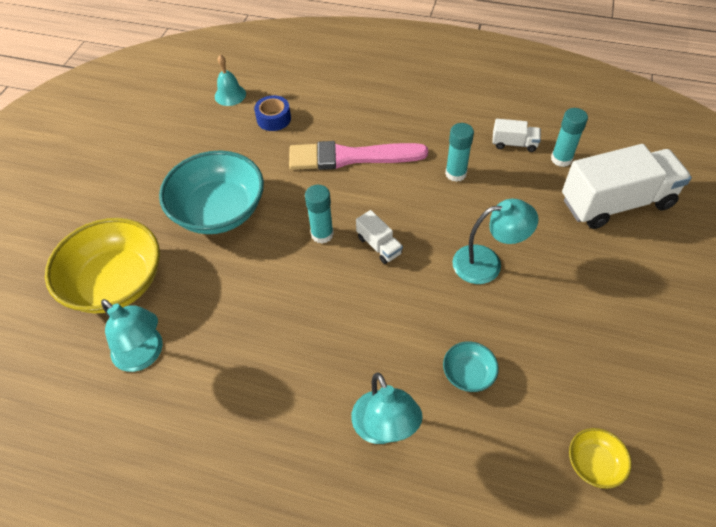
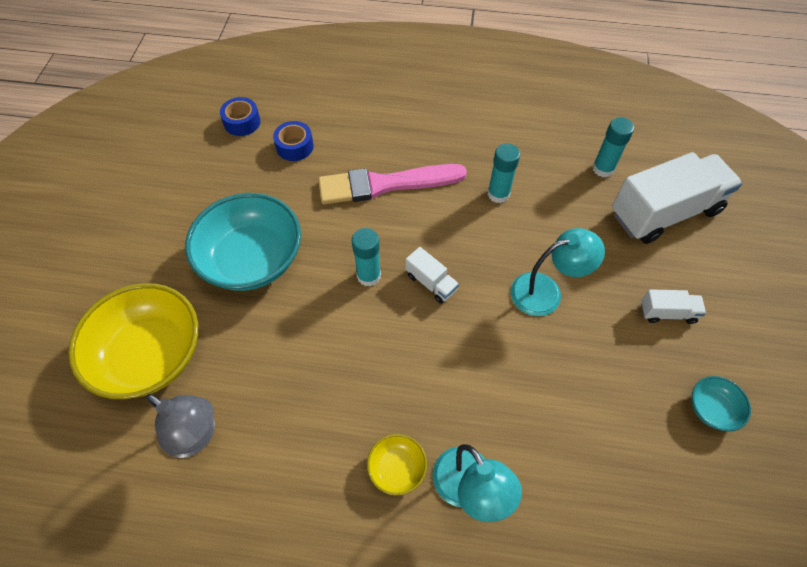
camera: 10 degrees left, 5 degrees up
turquoise lamp [101,299,163,372] -> grey lamp [146,394,215,458]
turquoise bell [215,55,246,106] -> blue tape [220,97,261,136]
turquoise bowl [443,341,499,392] -> turquoise bowl moved to [692,376,751,432]
white truck [492,119,541,152] -> white truck moved to [641,289,706,324]
yellow bowl [569,428,631,489] -> yellow bowl moved to [367,434,427,496]

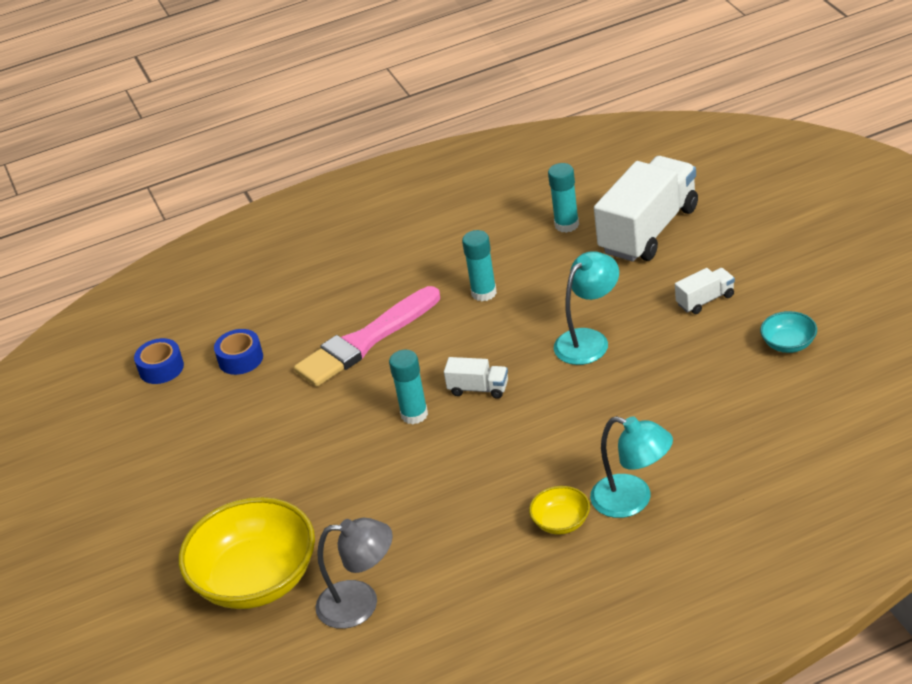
camera: 25 degrees left, 20 degrees down
turquoise bowl [185,193,301,291] -> none

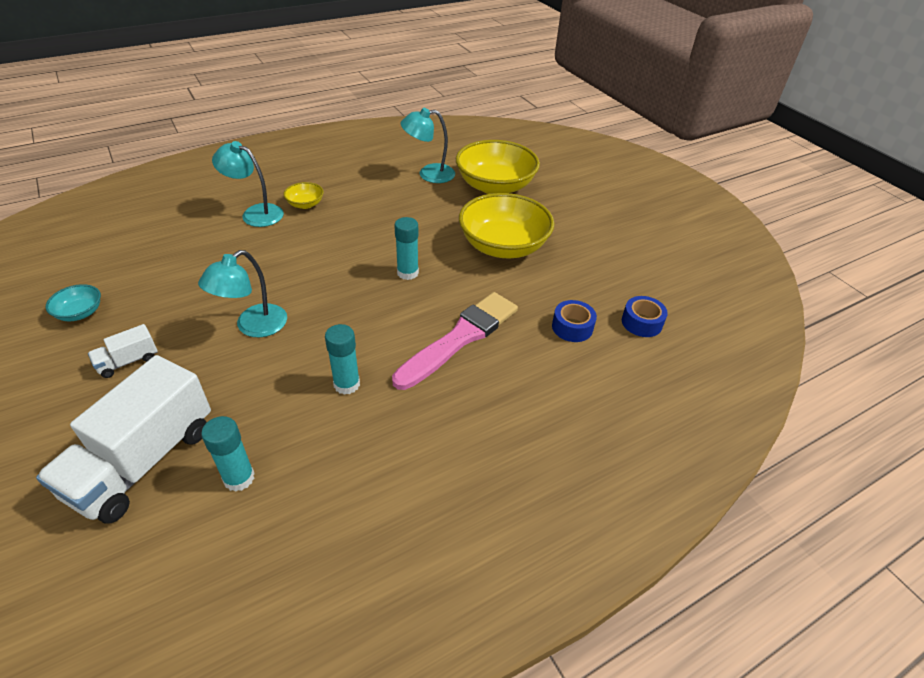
camera: 165 degrees right, 5 degrees up
grey lamp [315,518,393,629] -> turquoise lamp [400,108,455,183]
white truck [444,357,508,399] -> none
none -> yellow bowl [459,193,554,258]

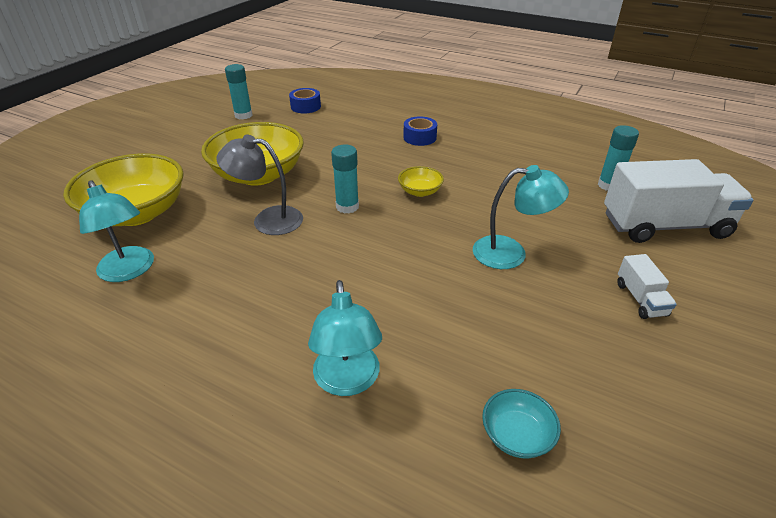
camera: 120 degrees left, 5 degrees down
turquoise bowl [45,284,101,321] -> turquoise bowl moved to [482,389,561,458]
white truck [88,324,158,378] -> white truck turned 60 degrees clockwise [617,254,677,319]
yellow bowl [283,182,324,209] -> yellow bowl moved to [398,166,444,197]
turquoise glue stick [325,324,360,395] -> turquoise glue stick moved to [225,64,253,120]
pink brush [392,292,518,390] -> none
blue tape [552,300,597,342] -> blue tape moved to [403,116,437,146]
none -> grey lamp [216,135,303,235]

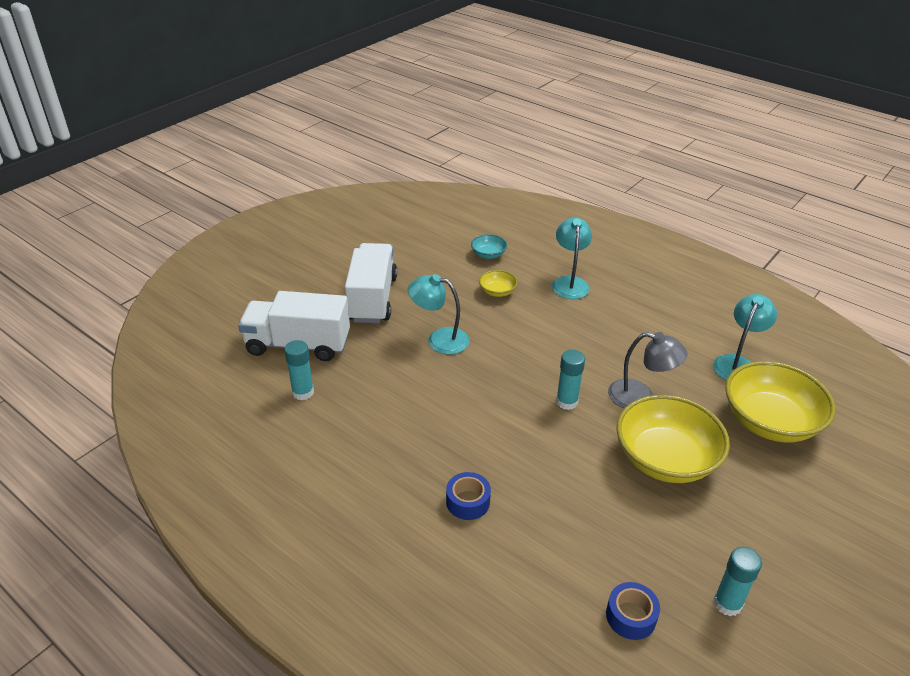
camera: 170 degrees left, 0 degrees up
turquoise lamp [79,180,154,282] -> turquoise lamp turned 60 degrees clockwise [713,294,777,380]
yellow bowl [398,166,444,197] -> yellow bowl moved to [479,270,517,297]
white truck [617,254,677,319] -> white truck [345,243,397,323], size x2.24

